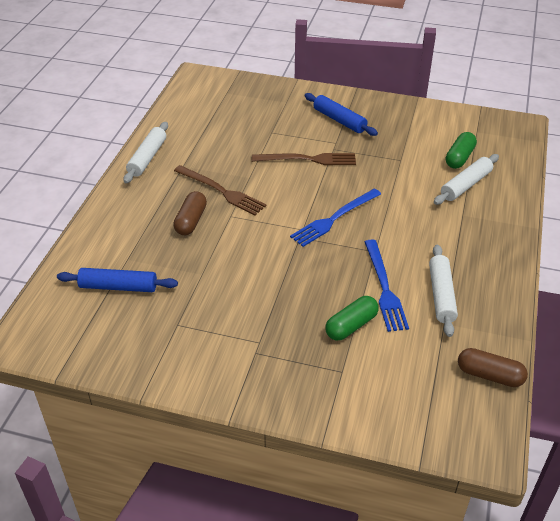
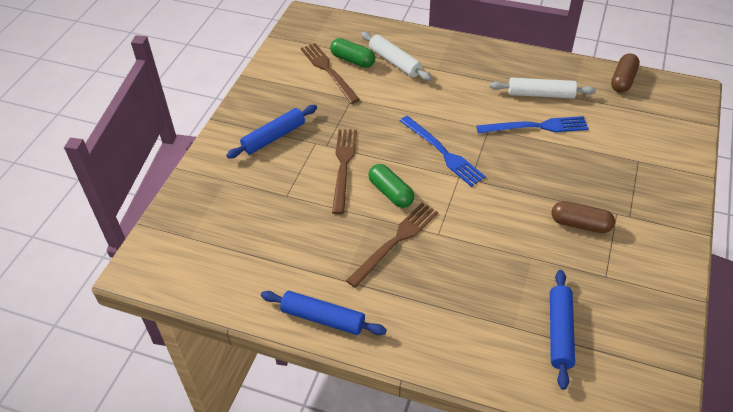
camera: 85 degrees left, 5 degrees up
white rolling pin [123,122,168,183] -> blue rolling pin [261,291,387,335]
brown capsule [173,191,207,235] -> brown capsule moved to [551,201,615,233]
green capsule [325,296,379,341] -> green capsule moved to [368,164,414,208]
none -> brown fork [301,43,360,104]

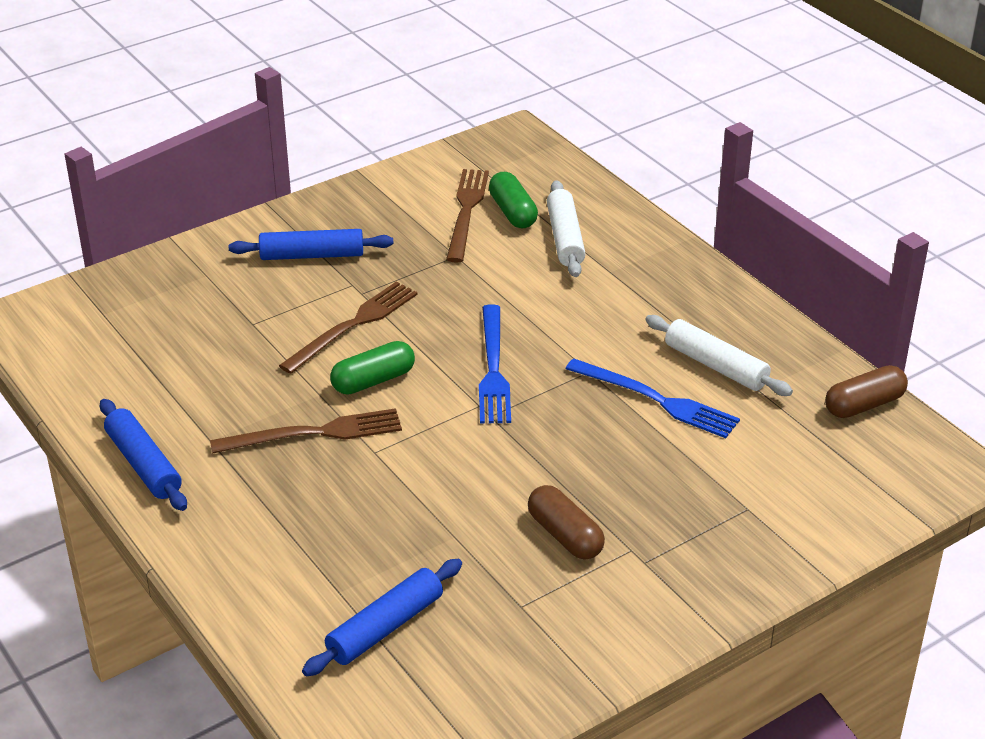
camera: 35 degrees right, 10 degrees down
green capsule [368,164,414,208] -> green capsule turned 60 degrees clockwise [330,341,415,395]

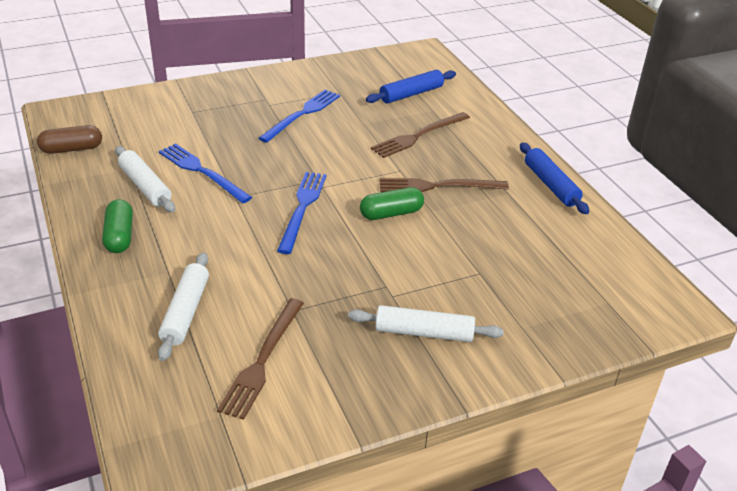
camera: 170 degrees left, 0 degrees up
blue rolling pin [229,229,393,260] -> white rolling pin [348,305,504,342]
brown fork [279,281,418,374] -> brown fork moved to [371,112,470,158]
green capsule [489,172,538,228] -> green capsule moved to [102,199,133,253]
brown capsule [528,485,605,560] -> blue fork [258,90,340,143]

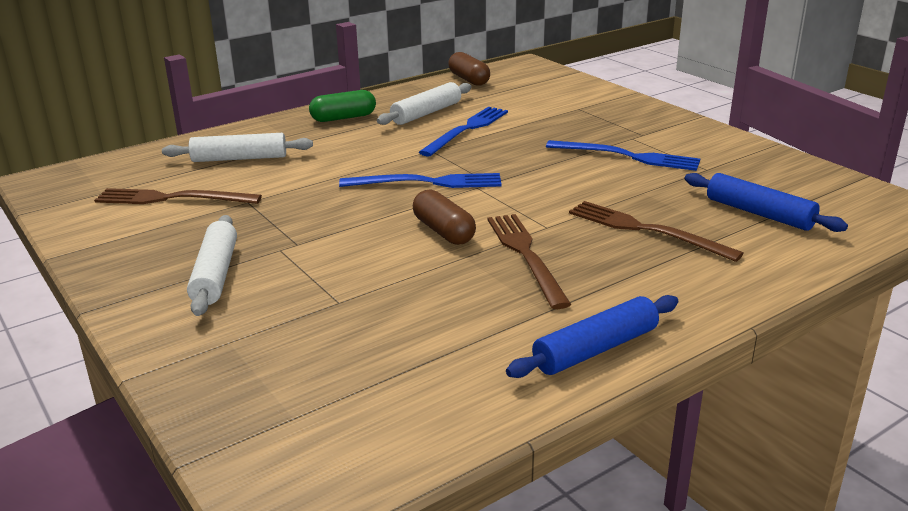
camera: 80 degrees right, 10 degrees down
green capsule [360,187,424,220] -> brown capsule [413,189,476,245]

